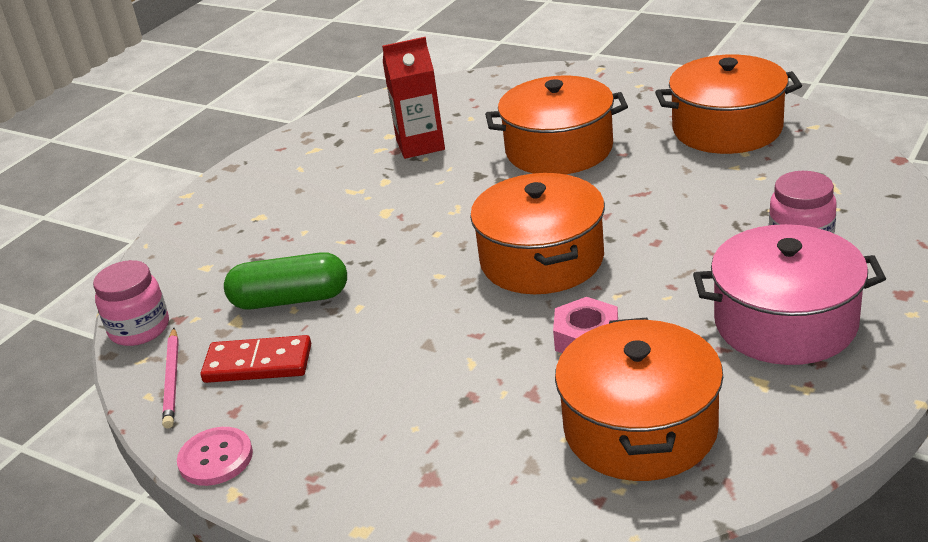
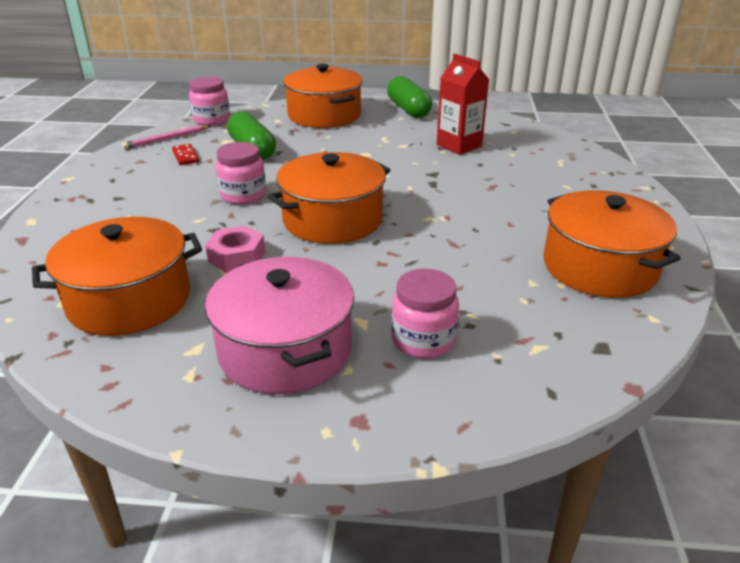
camera: 60 degrees right, 0 degrees up
pink button [177,427,253,486] -> none
red domino [201,335,311,383] -> red domino [172,144,199,165], size x0.61
orange pot [485,75,628,174] -> orange pot moved to [283,64,363,128]
none -> pink jar [216,142,266,205]
none -> green capsule [387,76,432,118]

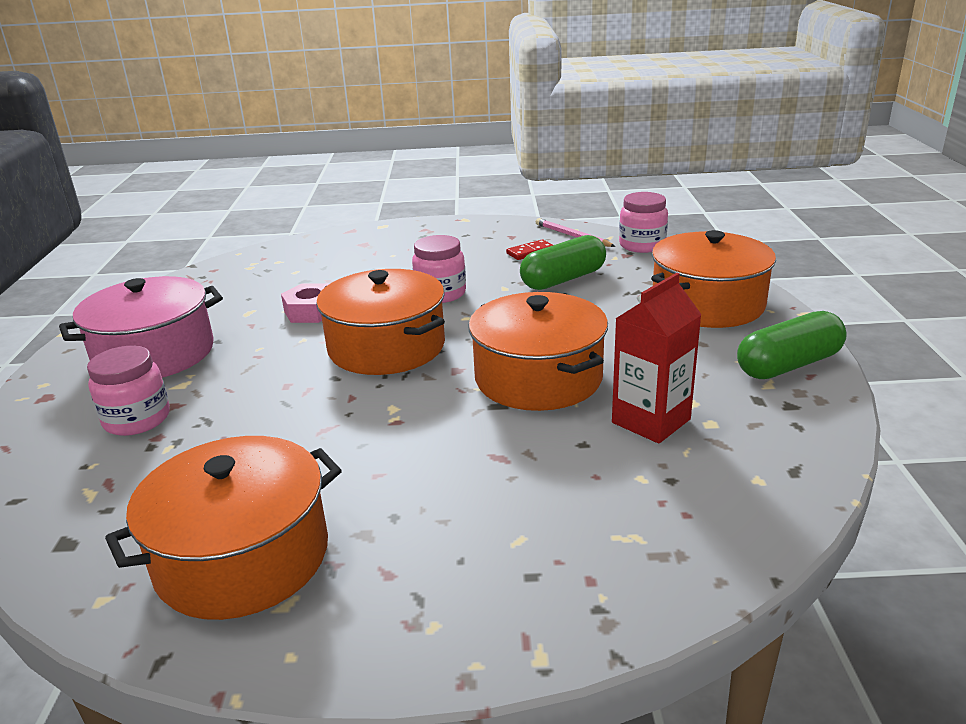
camera: 85 degrees right, 5 degrees down
orange pot [32,217,202,336] -> orange pot moved to [468,292,608,411]

